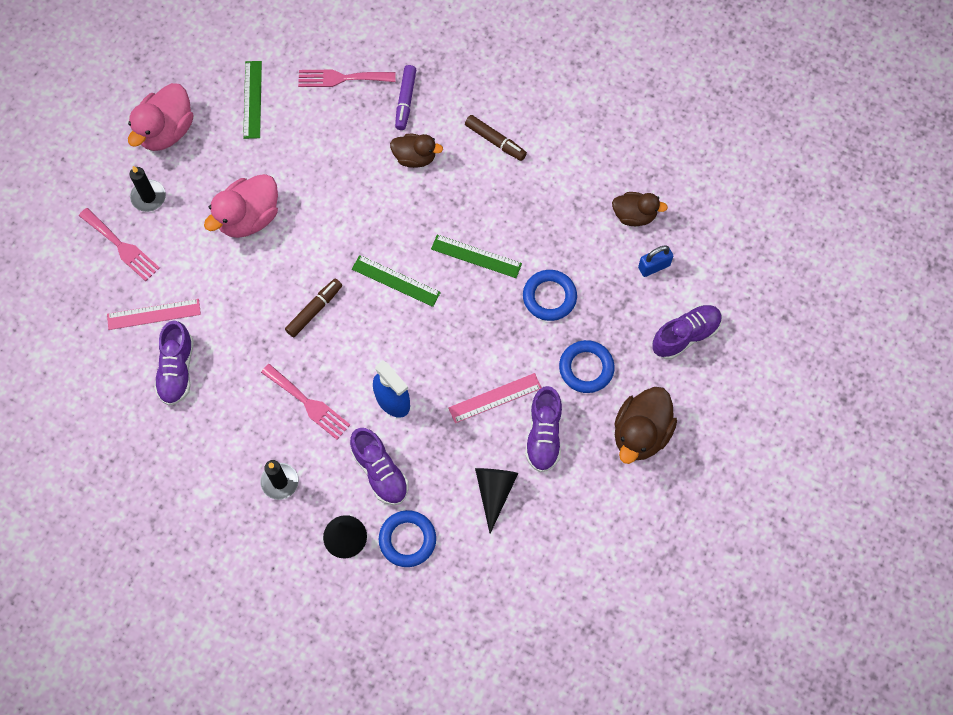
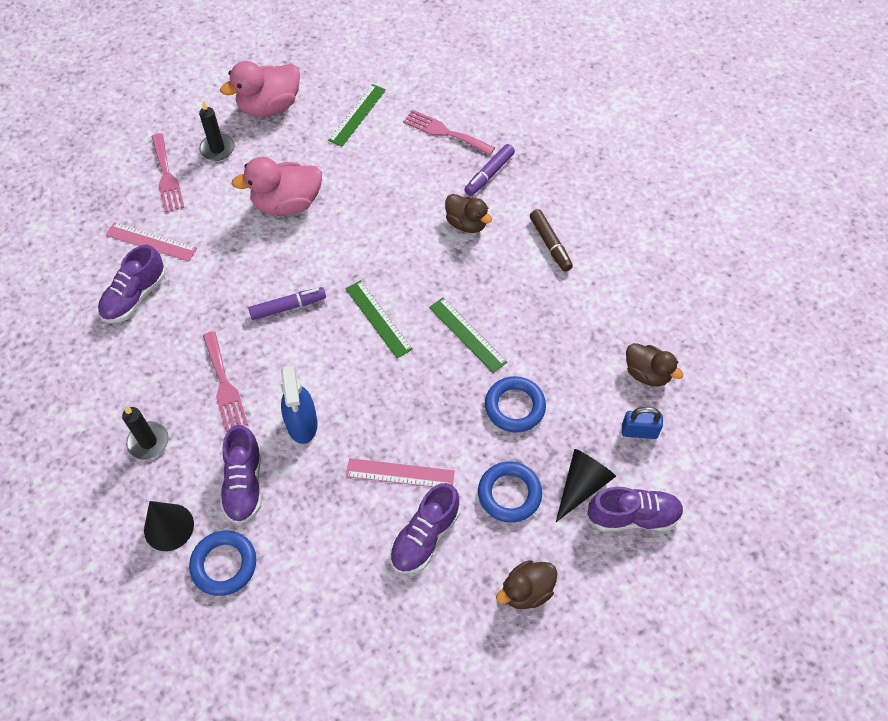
camera: 30 degrees right, 10 degrees down
brown marker [285,279,342,337] -> purple marker [248,287,326,320]
black cone [475,468,518,533] -> black cone moved to [556,449,616,522]
brown duck [614,387,677,464] -> brown duck [496,560,557,609], size x0.64

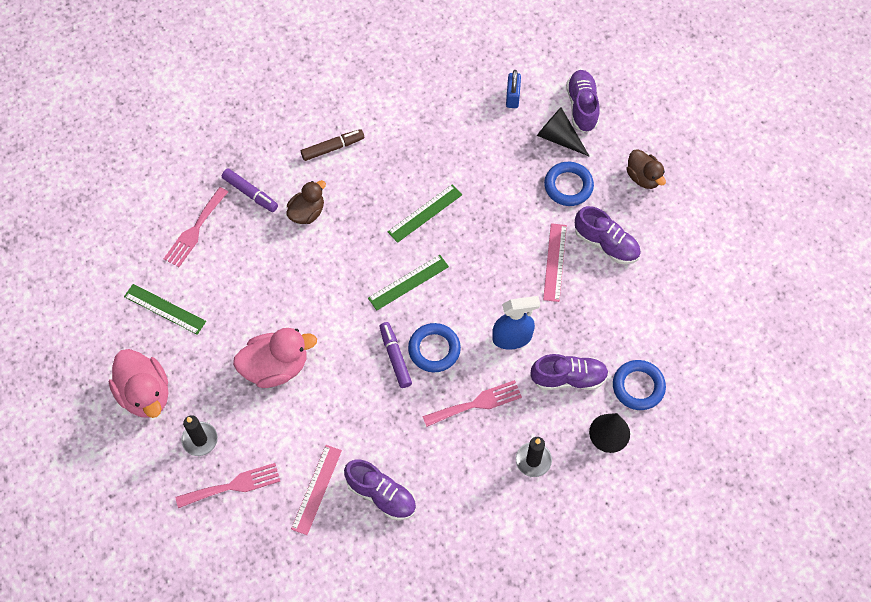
camera: 90 degrees left, 5 degrees up
pink duck [232,157,322,216] -> pink duck turned 90 degrees counterclockwise [233,328,317,388]
blue ring [485,376,546,432] -> blue ring moved to [408,323,461,372]
brown duck [626,343,683,387] -> none

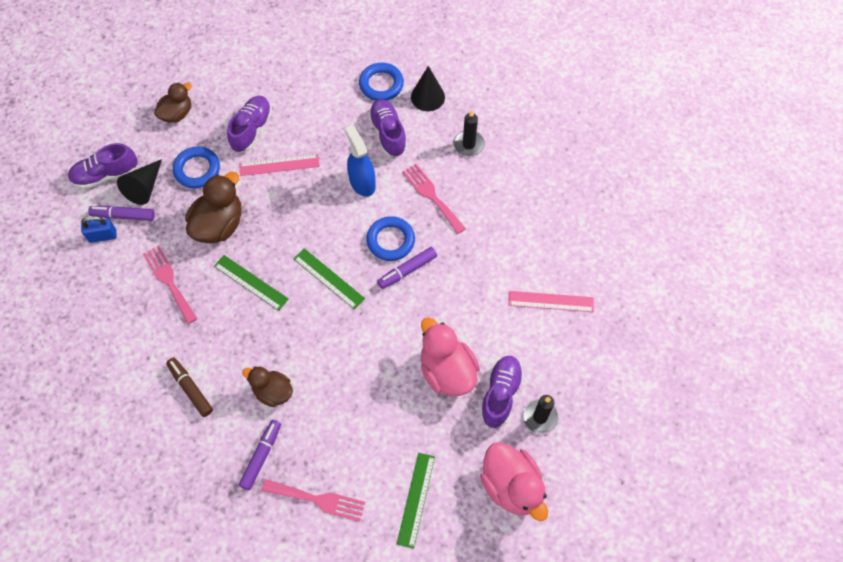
camera: 105 degrees left, 0 degrees up
pink duck [109,349,168,418] -> pink duck turned 105 degrees clockwise [480,442,548,521]
pink fork [176,463,280,508] -> pink fork moved to [143,245,198,324]
purple shoe [344,460,416,521] -> purple shoe moved to [480,356,524,428]
none -> purple marker [88,206,155,221]
none -> brown duck [185,172,241,243]

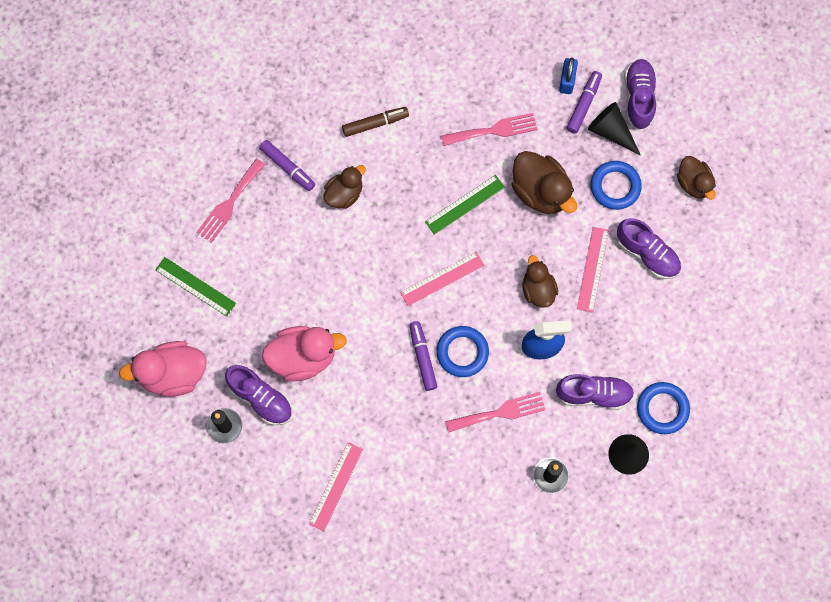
camera: 110 degrees right, 10 degrees up
green ruler [294,248,365,309] -> pink ruler [400,252,484,306]
none -> brown duck [522,255,558,308]

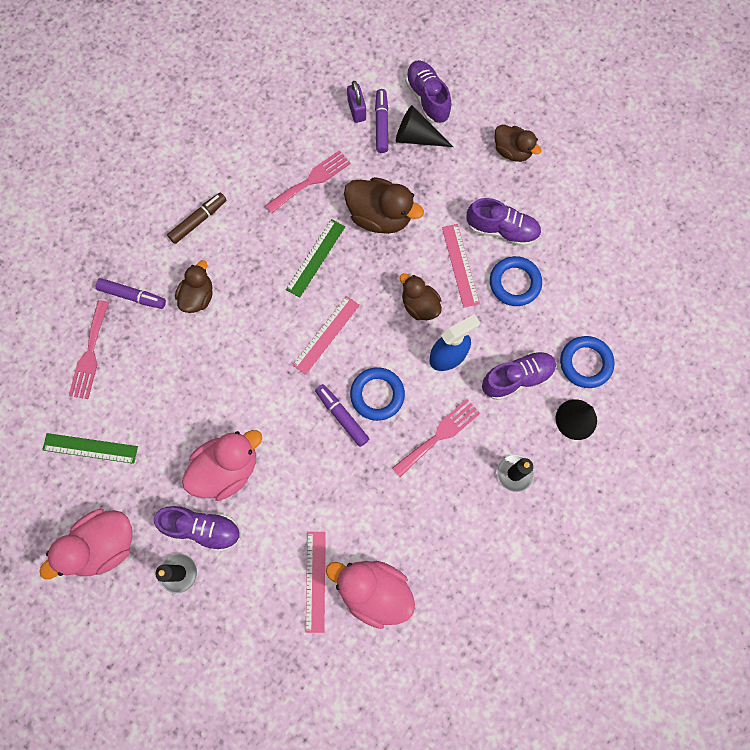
camera: 25 degrees left, 0 degrees up
blue padlock [559,57,578,94] -> purple padlock [347,81,366,123]
blue ring [590,161,642,210] -> blue ring moved to [490,256,542,306]
none -> pink duck [326,561,415,629]

